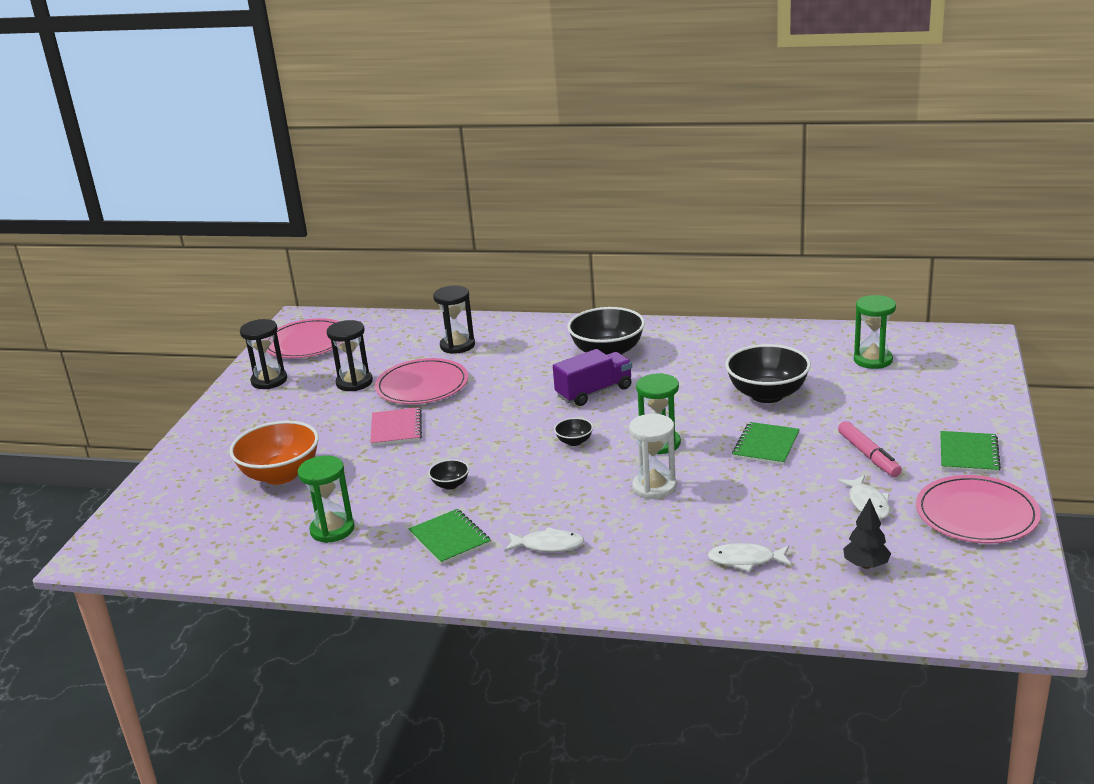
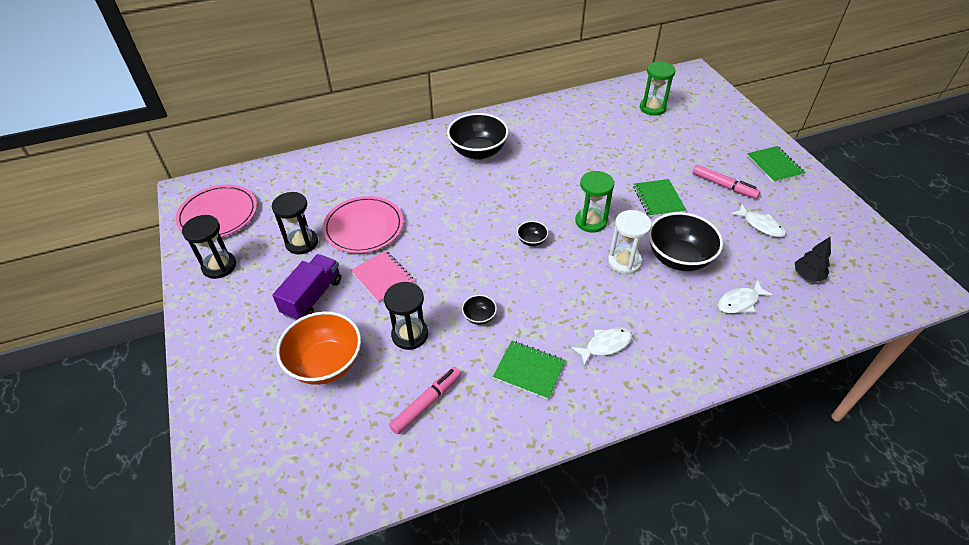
camera: 35 degrees left, 20 degrees up
green hourglass [298,455,355,543] -> pink marker [389,367,461,435]
black hourglass [433,285,475,354] -> black hourglass moved to [384,282,428,350]
purple truck [553,349,632,406] -> purple truck moved to [272,254,341,321]
black bowl [725,344,811,403] -> black bowl moved to [648,212,723,271]
pink plate [916,475,1041,543] -> none

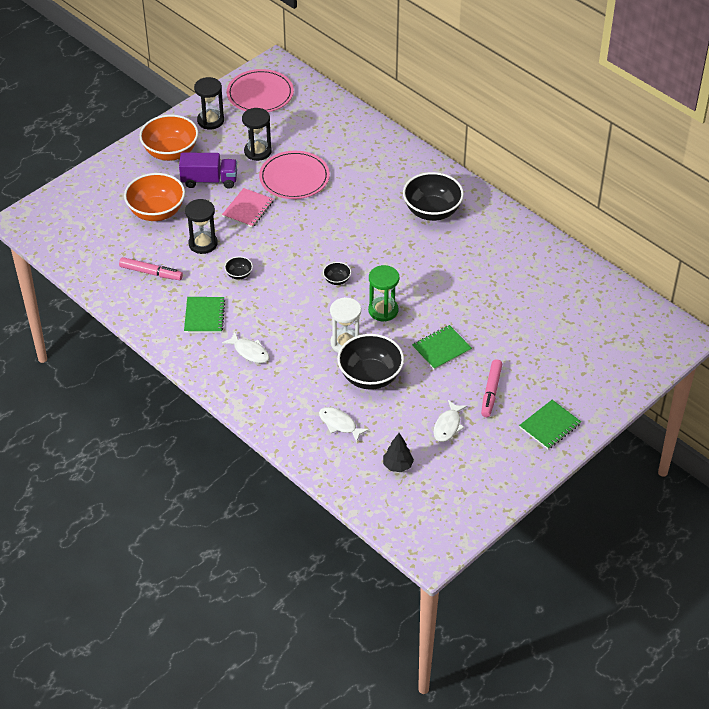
camera: 65 degrees right, 0 degrees up
green hourglass [640,61,676,116] -> none
none -> orange bowl [139,115,198,161]

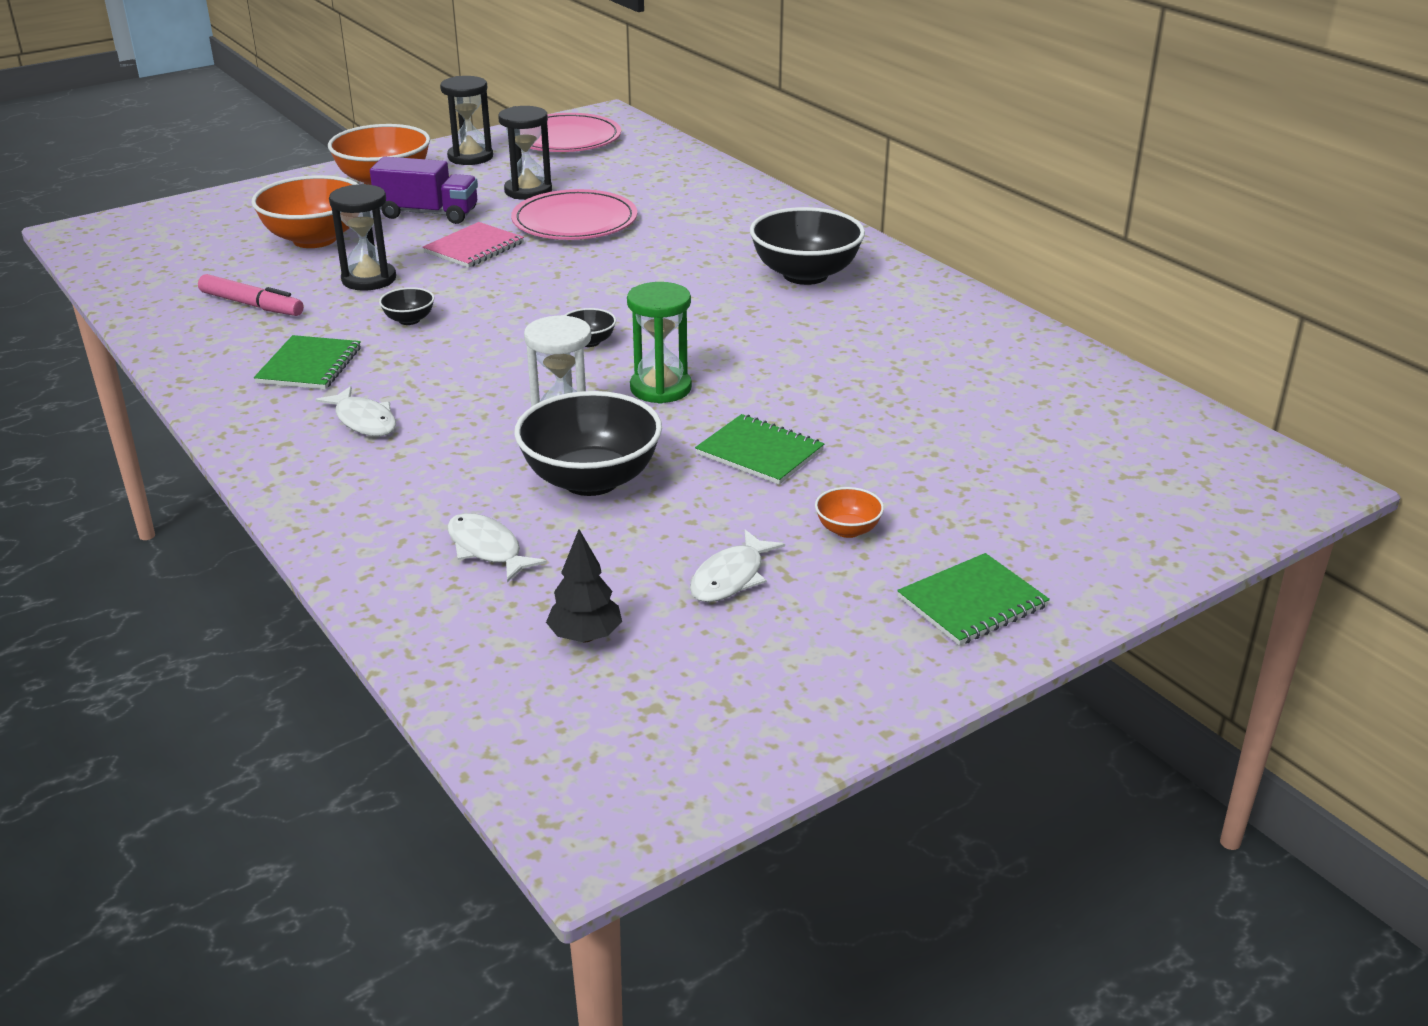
camera: 10 degrees right, 15 degrees down
green notebook [412,325,472,370] -> green notebook turned 60 degrees clockwise [695,414,825,485]
pink marker [481,359,502,417] -> orange bowl [815,487,884,538]

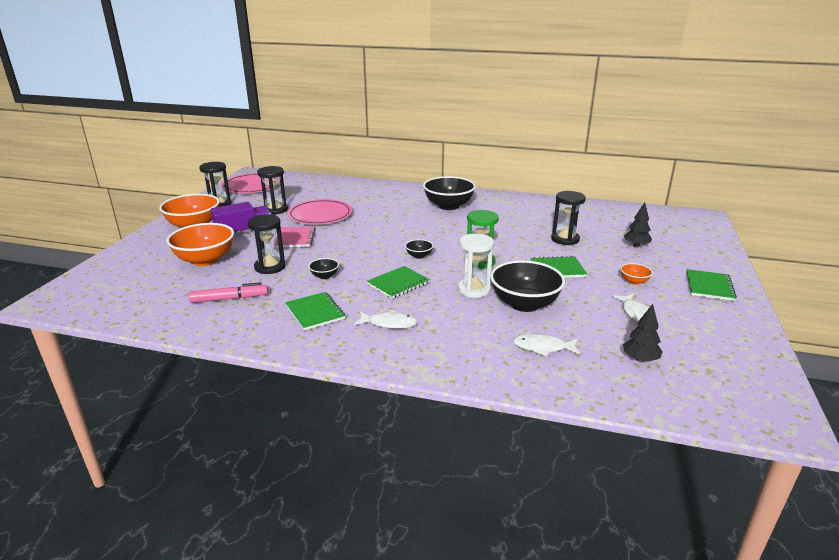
camera: 40 degrees left, 5 degrees down
none -> green notebook [367,266,430,299]
none -> black hourglass [551,191,586,245]
none -> black tree [624,202,652,247]

